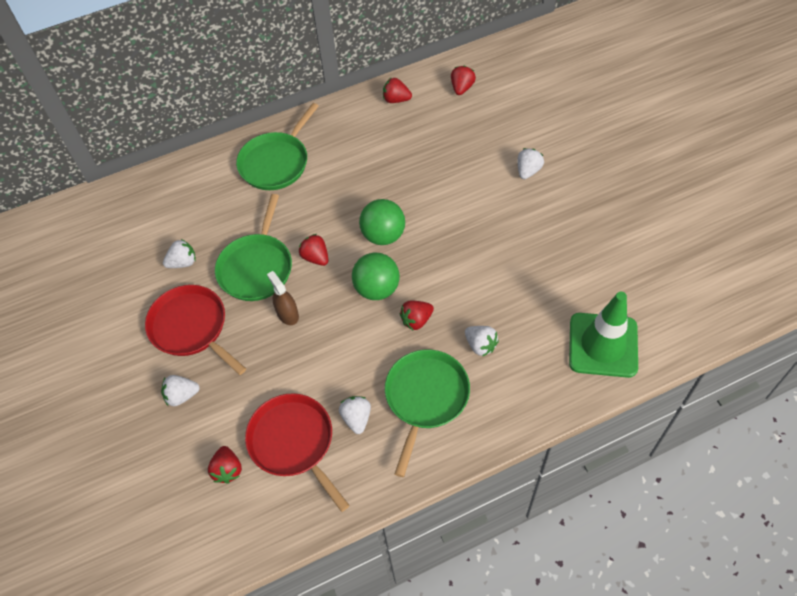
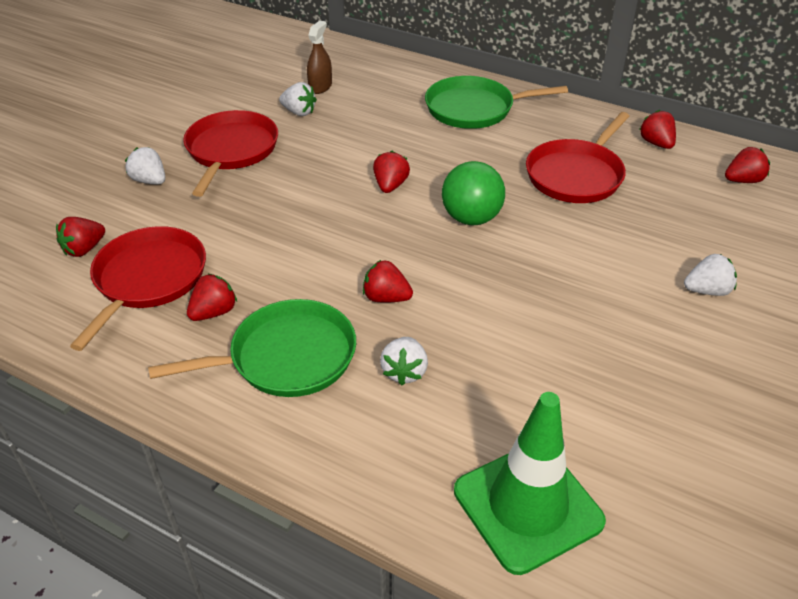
camera: 50 degrees right, 15 degrees down
green pan [215,194,292,301] -> none
brown spray bottle [267,271,299,325] -> brown spray bottle moved to [307,21,332,94]
white strawberry [339,396,371,434] -> red strawberry [187,274,237,321]
green ball [352,252,400,300] -> none
none -> red pan [526,112,630,203]

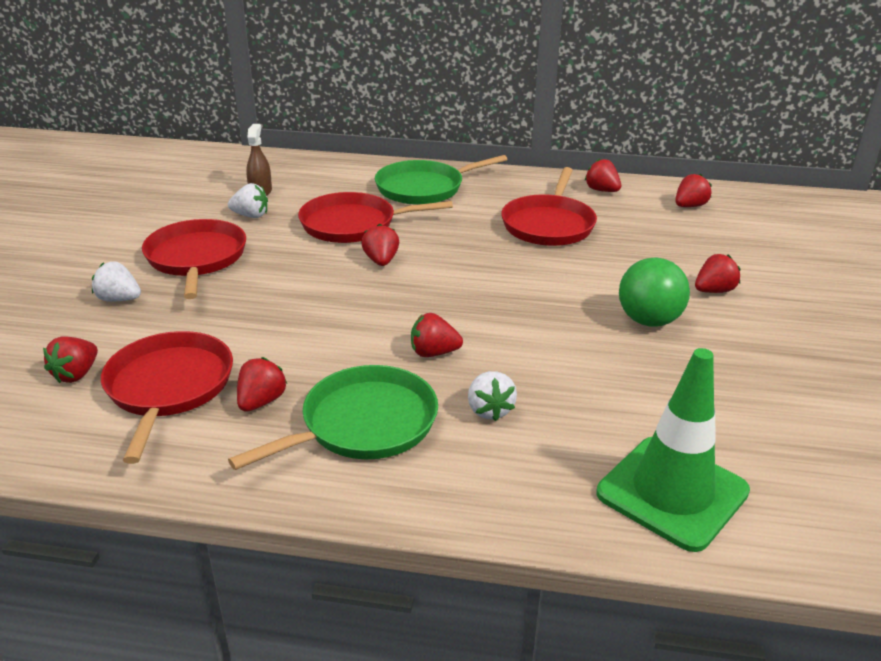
camera: 20 degrees left, 10 degrees down
green ball [442,161,505,225] -> green ball moved to [619,258,690,327]
white strawberry [684,254,737,296] -> red strawberry [695,254,740,293]
none -> red pan [298,192,453,243]

